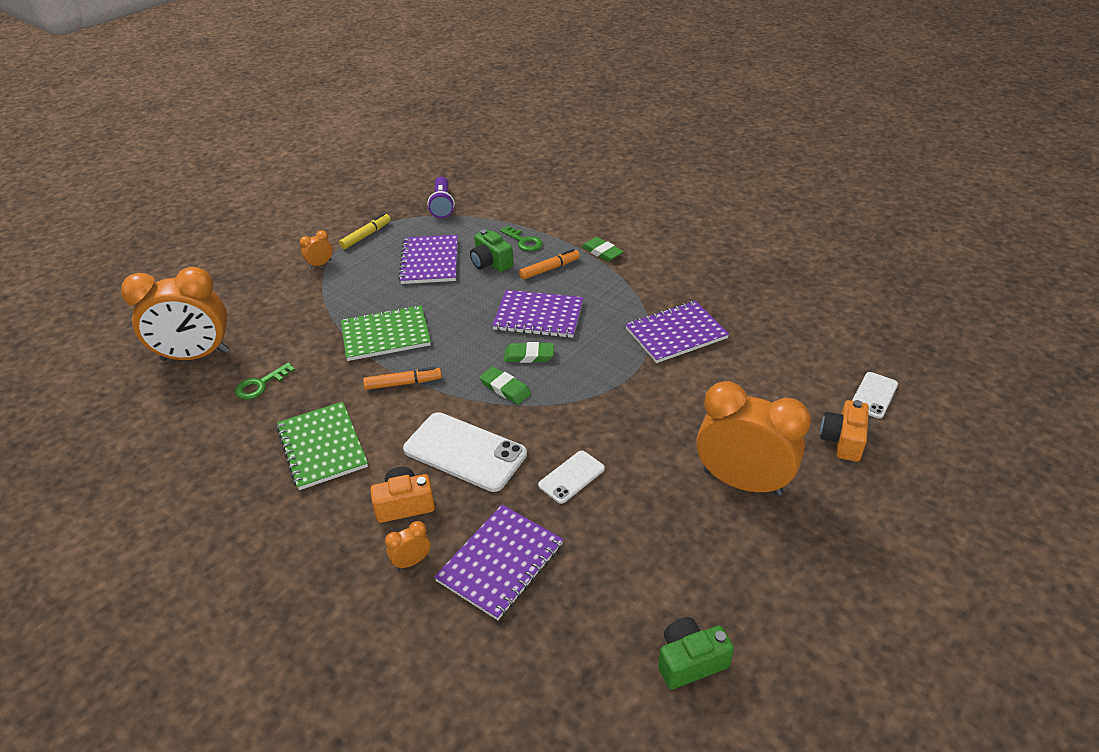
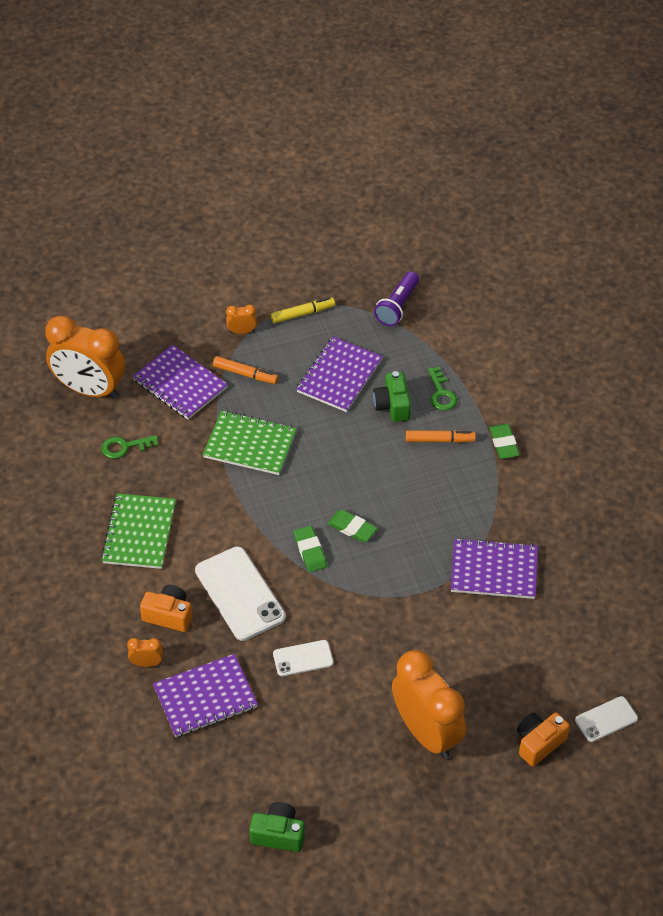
camera: 30 degrees right, 10 degrees up
orange marker [363,367,442,390] -> orange marker moved to [213,356,278,384]
purple notebook [492,290,583,338] -> purple notebook moved to [132,344,228,420]

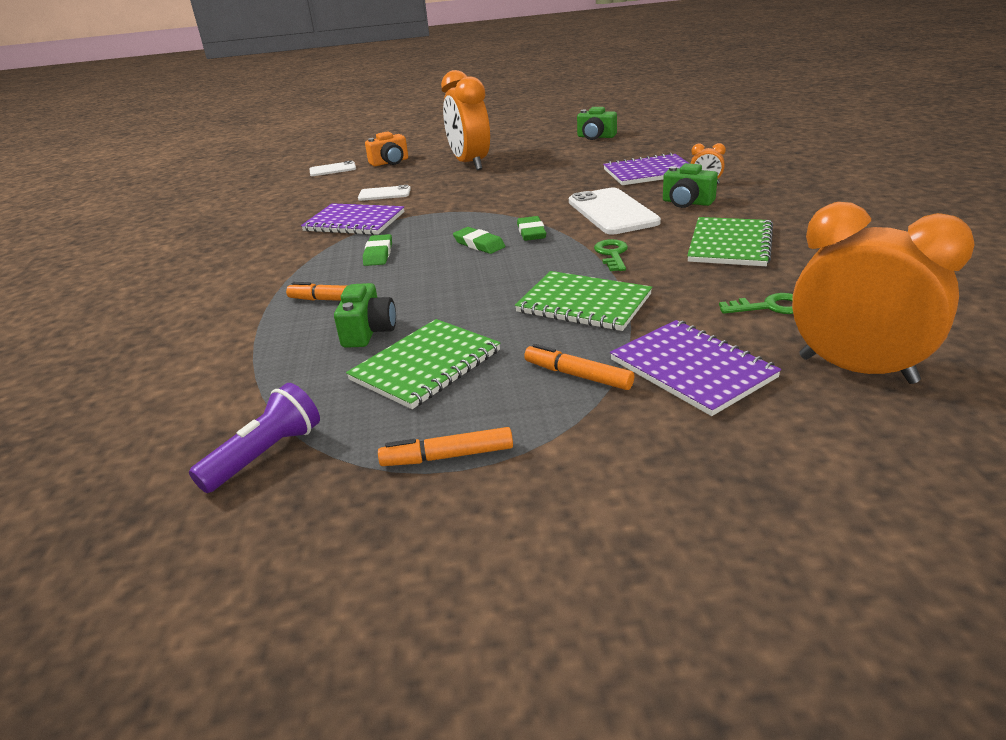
camera: 165 degrees left, 20 degrees down
orange camera [140,585,192,632] -> green camera [663,163,718,208]
orange clock [226,305,257,334] -> none
yellow marker [270,297,335,324] -> orange marker [378,427,513,466]
white phone [273,640,334,676] -> white phone moved to [358,185,411,201]
purple notebook [296,337,383,412] -> green notebook [346,319,501,409]
green key [428,367,457,411] -> green key moved to [594,239,628,271]
green eraser [489,424,520,459] -> green eraser moved to [363,234,392,266]

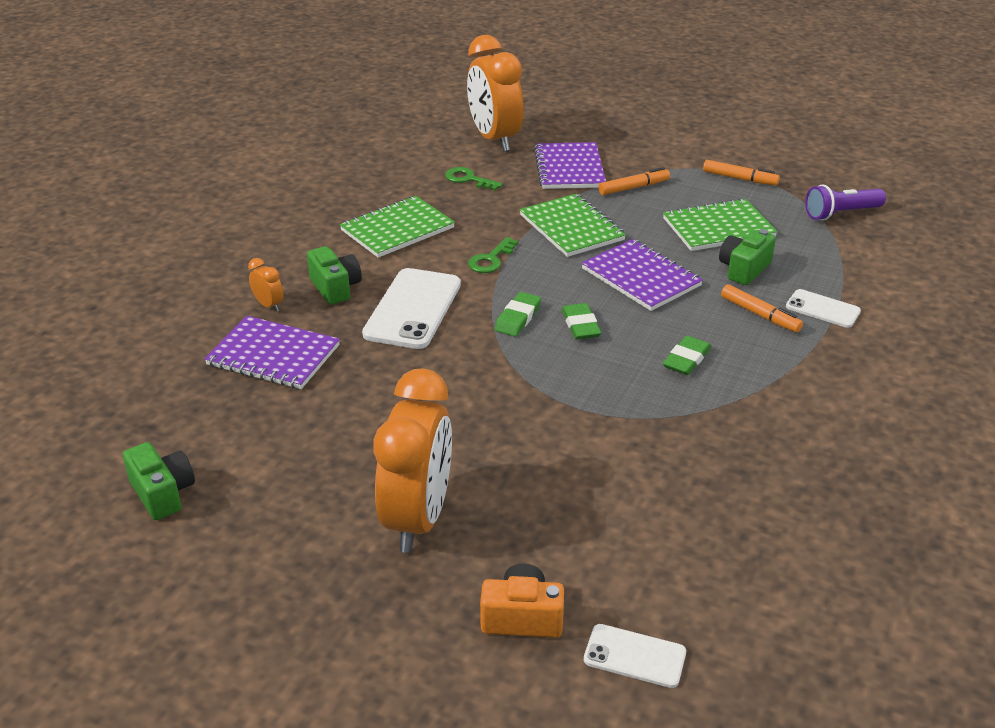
camera: 150 degrees left, 5 degrees up
purple notebook [301,203,405,235] -> purple notebook moved to [581,239,703,311]
white phone [358,185,411,201] -> white phone moved to [786,289,861,328]
orange marker [524,344,634,390] -> orange marker turned 90 degrees counterclockwise [598,167,670,195]

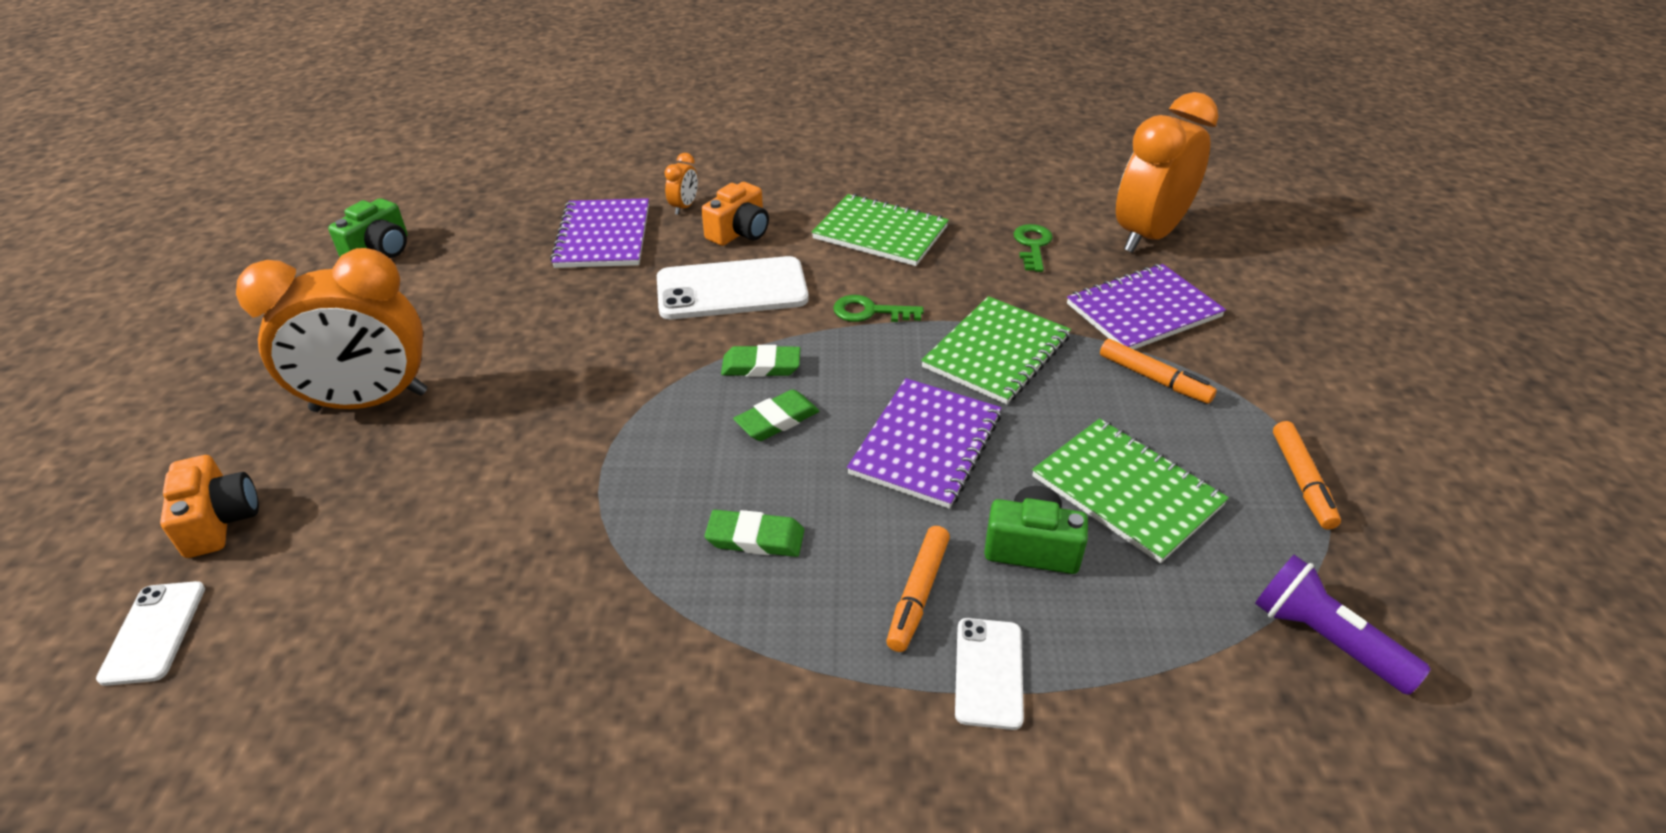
camera: 65 degrees right, 5 degrees up
green camera [307,246,362,305] -> orange camera [701,182,769,246]

